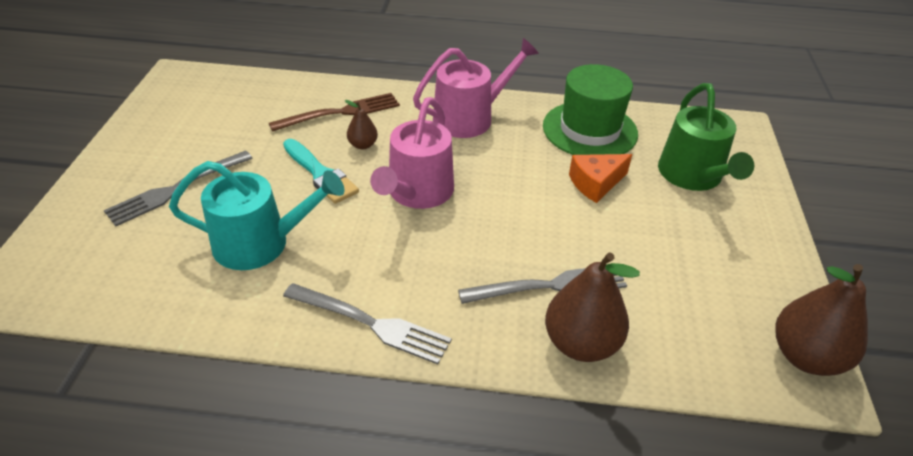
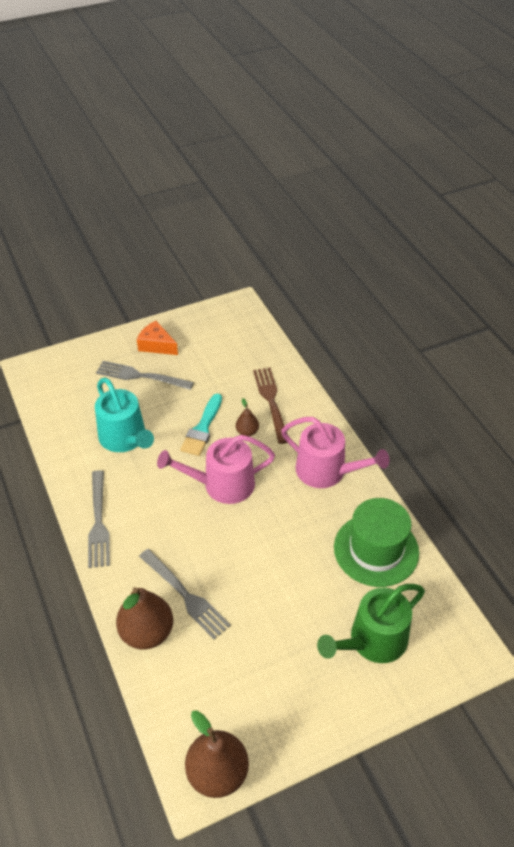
camera: 60 degrees right, 5 degrees up
brown fork [269,93,400,132] -> brown fork turned 135 degrees counterclockwise [253,368,287,444]
orange cheese [569,154,632,203] -> orange cheese moved to [137,321,178,355]

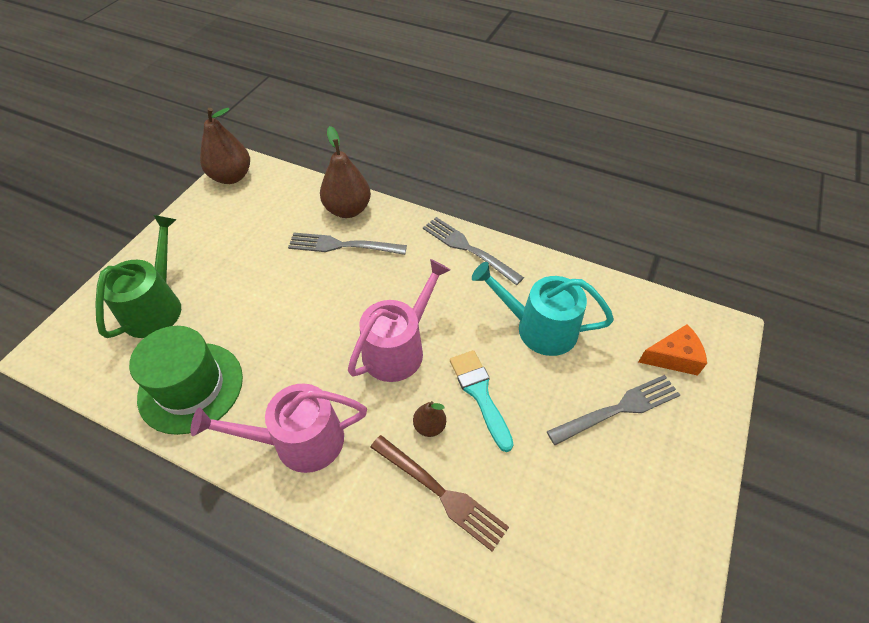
camera: 140 degrees right, 5 degrees up
orange cheese [137,321,178,355] -> orange cheese moved to [638,324,707,376]

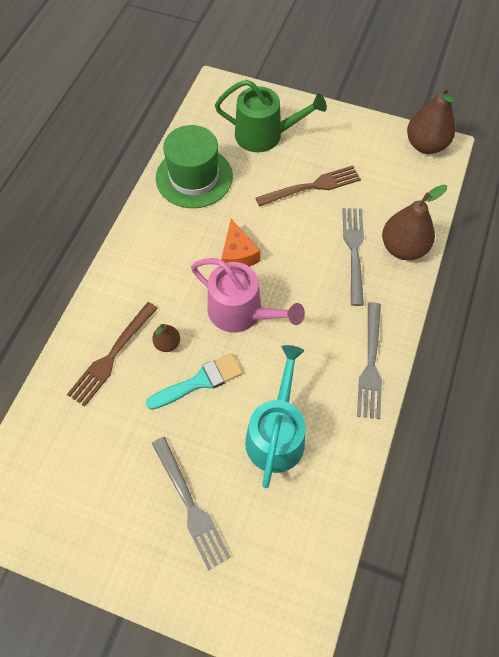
camera: 85 degrees right, 10 degrees up
pink watering can [191,384,367,473] -> none
grey fork [423,217,524,285] -> grey fork turned 150 degrees clockwise [357,302,382,419]
orange cheese [638,324,707,376] -> orange cheese moved to [221,219,260,267]
none -> brown fork [256,166,361,207]

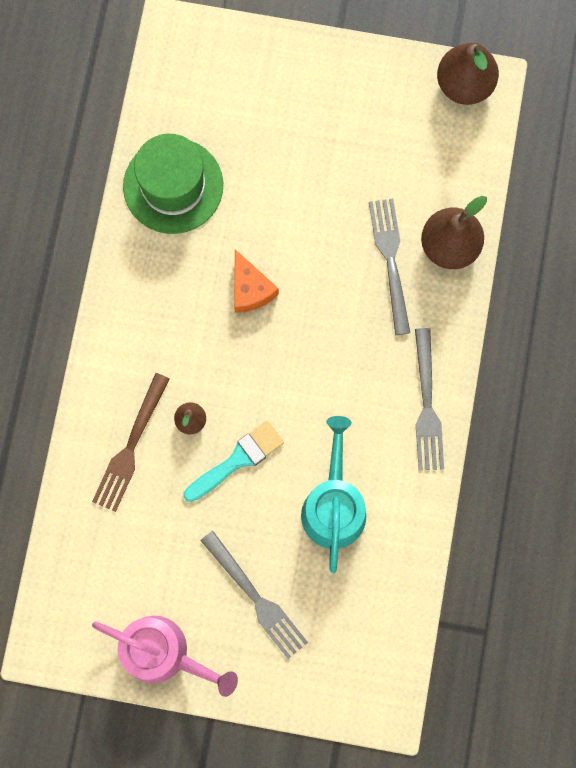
camera: 10 degrees left, 15 degrees up
pink watering can [191,258,305,333] -> pink watering can moved to [92,616,238,697]
green watering can [215,80,327,152] -> none
brown fork [256,166,361,207] -> none

